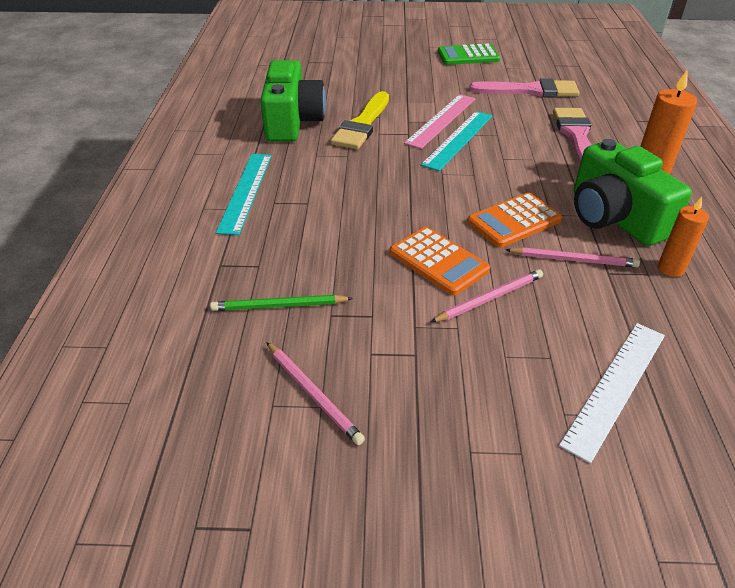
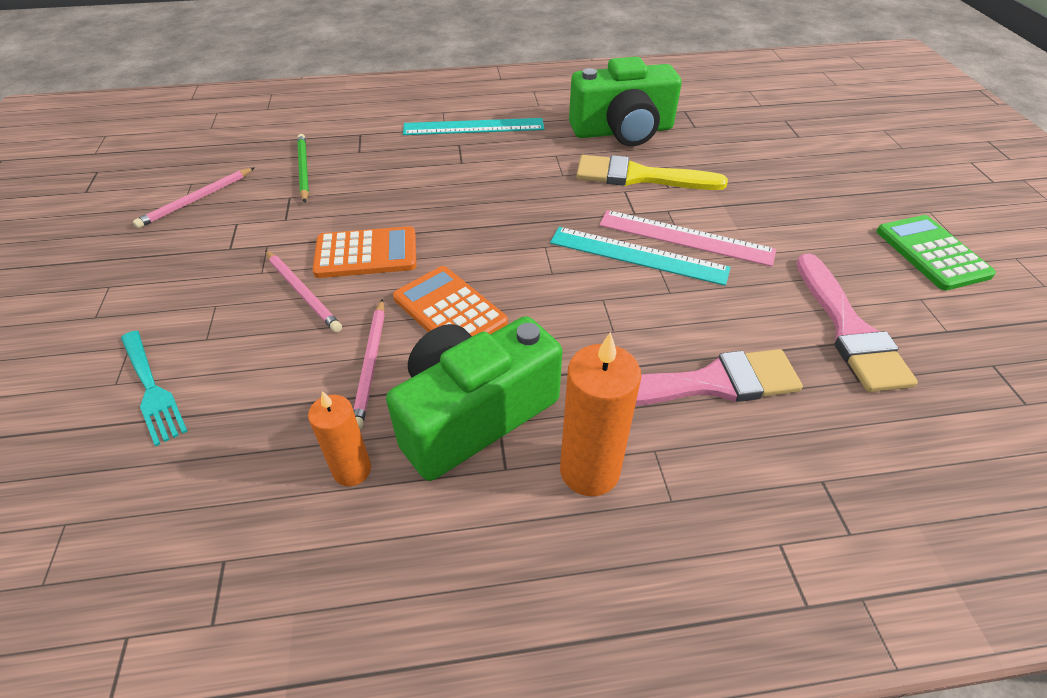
camera: 80 degrees right, 5 degrees up
orange calculator [390,227,490,296] -> orange calculator turned 135 degrees counterclockwise [312,226,416,278]
white ruler [559,323,665,464] -> turquoise fork [121,331,188,446]

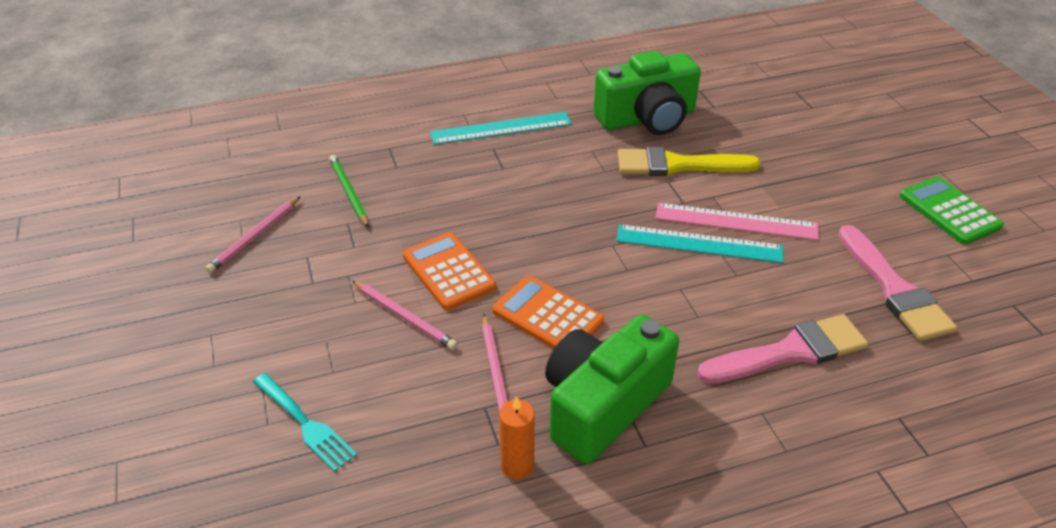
camera: 10 degrees left, 5 degrees down
orange calculator [312,226,416,278] -> orange calculator turned 105 degrees counterclockwise [403,232,496,311]
orange candle [560,332,641,496] -> none

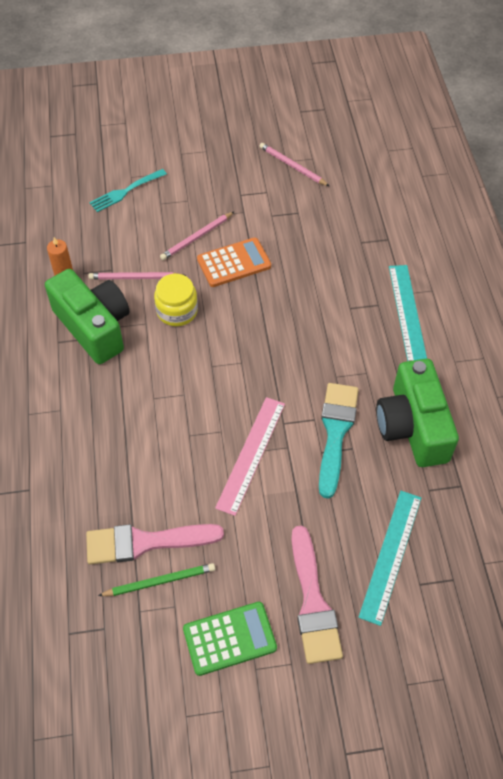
camera: 100 degrees right, 15 degrees up
green pencil [329,155,369,228] -> green pencil moved to [98,563,215,596]
orange calculator [492,276,604,349] -> yellow jar [154,274,198,326]
turquoise ruler [616,224,783,263] -> turquoise ruler moved to [358,491,421,626]
yellow brush [618,147,760,176] -> turquoise brush [319,383,359,499]
pink brush [697,314,868,383] -> pink brush moved to [291,525,343,664]

